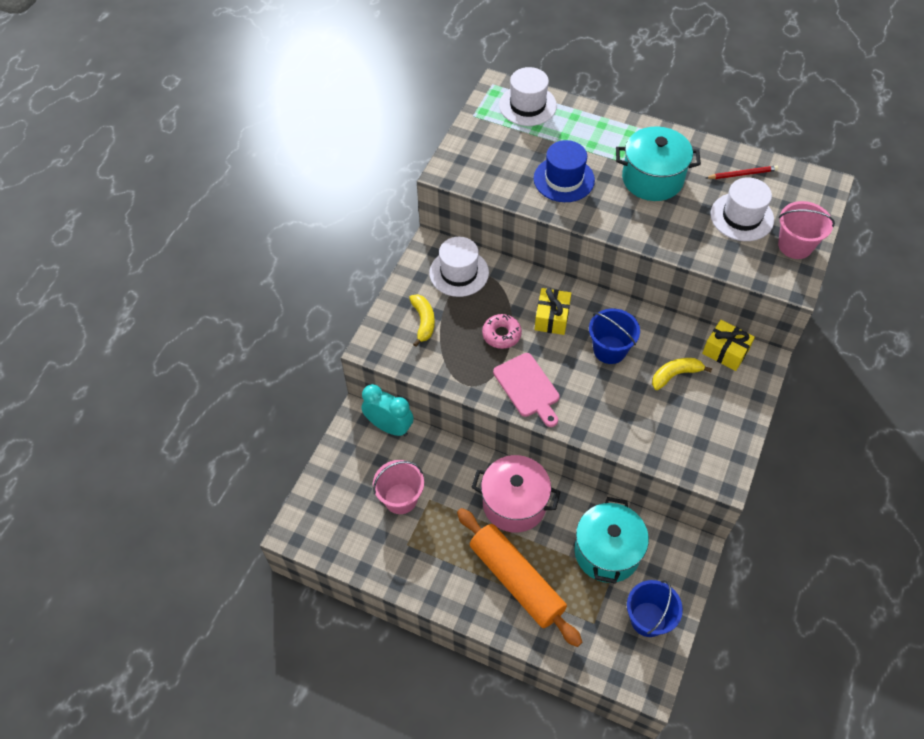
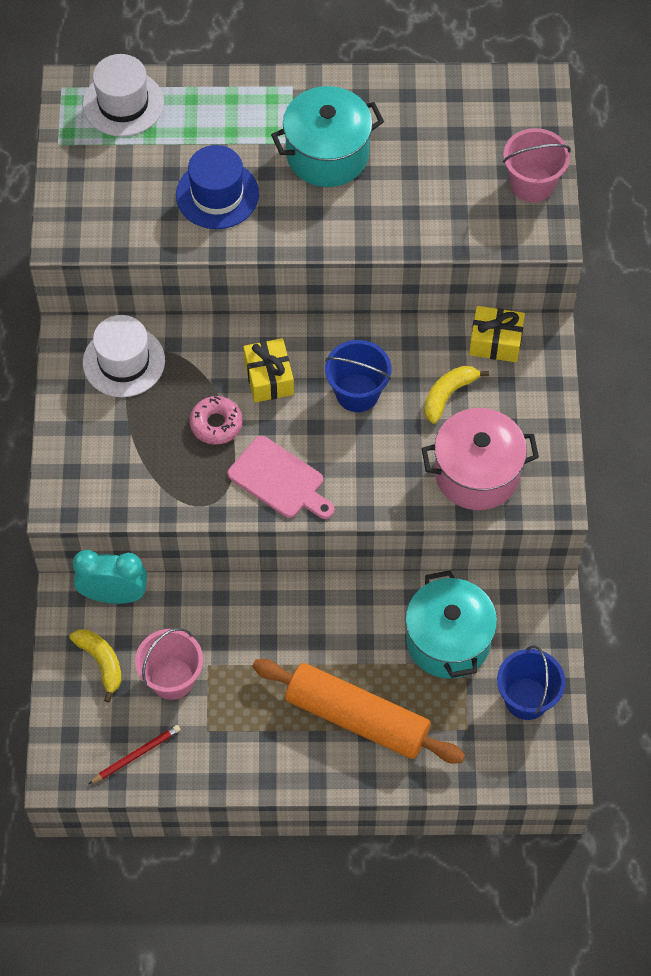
camera: 25 degrees left, 5 degrees up
yellow banana [409,294,435,347] -> yellow banana moved to [70,629,122,702]
pink pot [471,455,560,533] -> pink pot moved to [421,408,539,510]
red pencil [706,166,778,179] -> red pencil moved to [89,725,180,784]
white hat [710,177,774,241] -> none

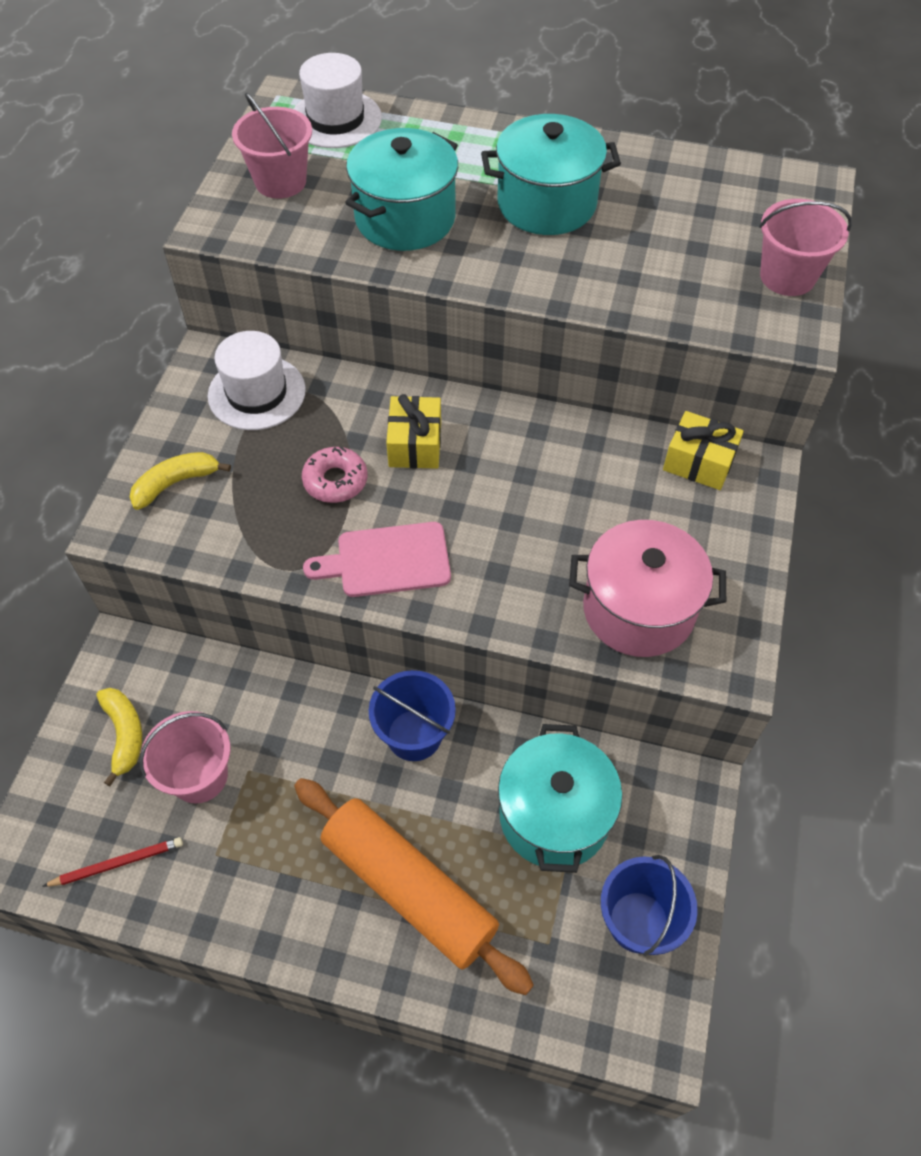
camera: 15 degrees right, 5 degrees down
turquoise clock [73,550,147,604] -> none
blue hat [176,145,259,229] -> turquoise pot [345,128,458,251]
pink cutting board [227,436,334,519] -> pink cutting board turned 120 degrees clockwise [303,522,451,597]
blue bucket [325,340,391,412] -> blue bucket moved to [369,670,456,761]
yellow banana [424,366,489,424] -> yellow banana moved to [130,452,231,510]
none -> pink bucket [232,93,312,199]

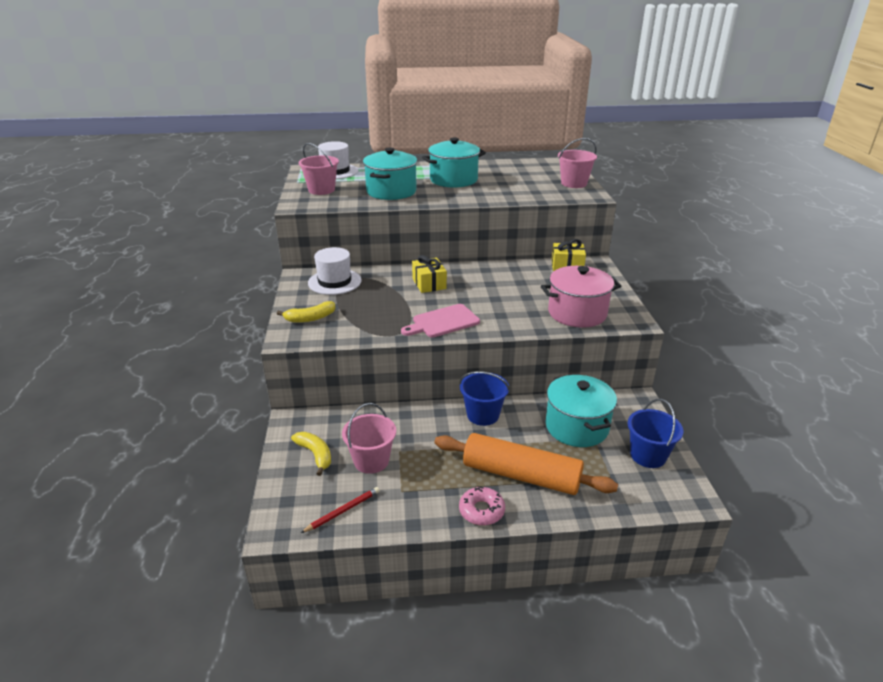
camera: 20 degrees left, 25 degrees down
yellow banana [130,452,231,510] -> yellow banana turned 150 degrees counterclockwise [277,301,336,323]
pink donut [302,446,367,503] -> pink donut moved to [459,486,505,526]

